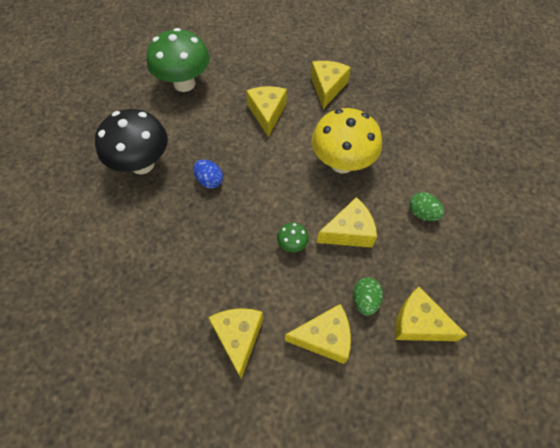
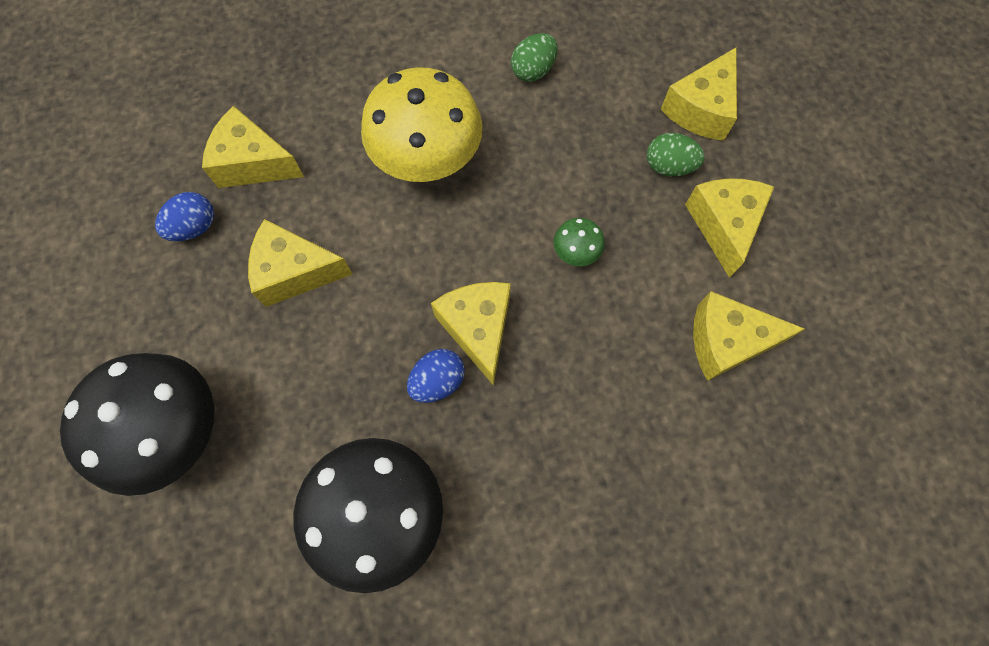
camera: 85 degrees left, 10 degrees up
green mushroom [147,28,210,92] -> black mushroom [60,353,214,496]
yellow cheese [317,197,377,248] -> yellow cheese moved to [431,282,511,386]
none -> blue egg [155,192,214,241]

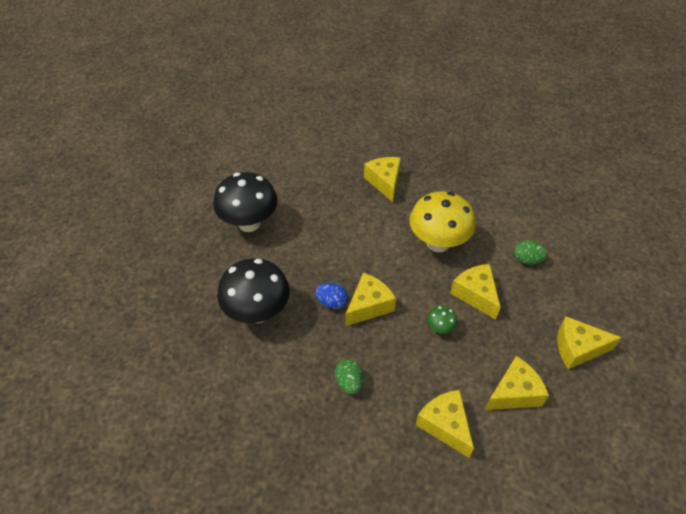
camera: 60 degrees right, 20 degrees down
blue egg [155,192,214,241] -> none
yellow cheese [248,219,352,307] -> yellow cheese moved to [450,264,501,320]
green egg [647,133,705,176] -> green egg moved to [335,359,363,394]

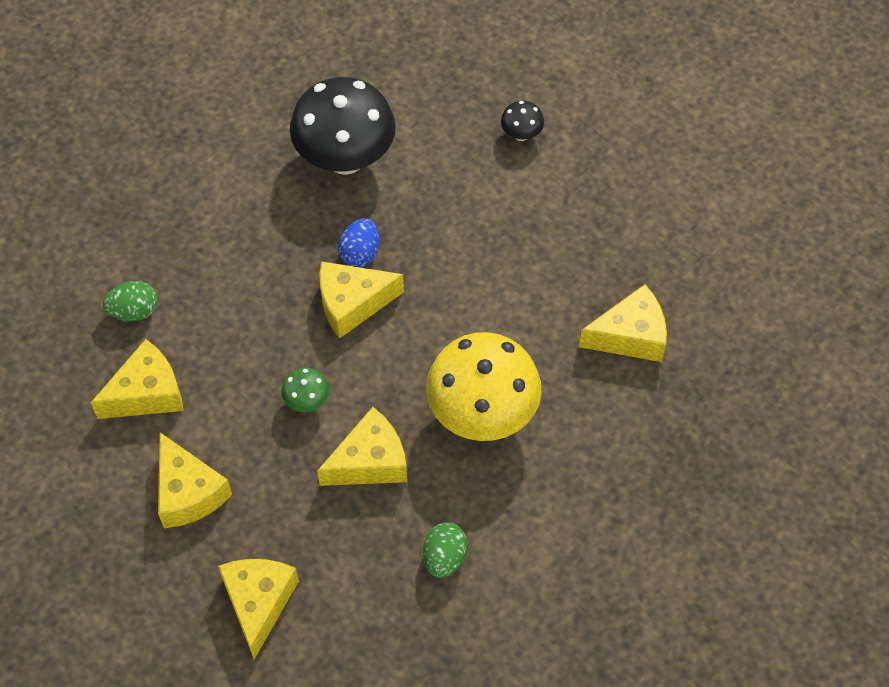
camera: 90 degrees right, 10 degrees up
black mushroom [213,172,278,232] -> black mushroom [501,101,544,141], size x0.42
green egg [335,359,363,394] -> green egg moved to [103,281,157,321]
yellow cheese [345,272,396,326] -> yellow cheese turned 120 degrees clockwise [319,261,404,339]

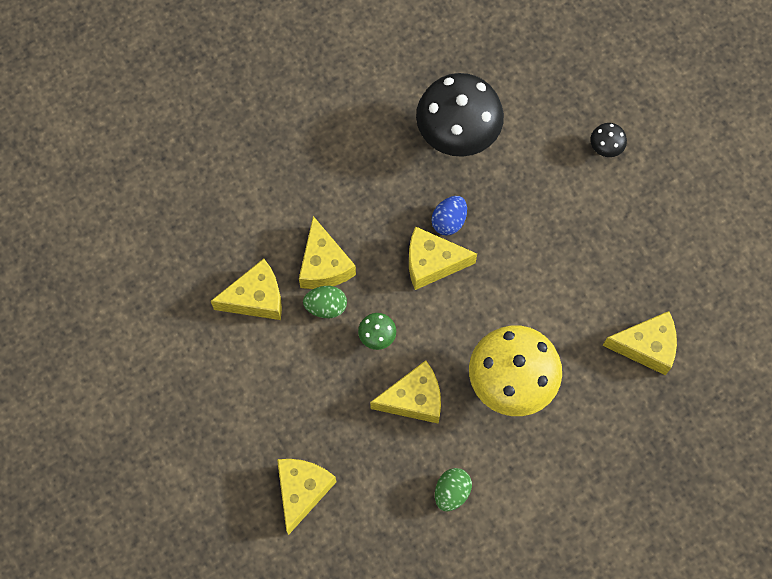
camera: 15 degrees right, 10 degrees up
green egg [103,281,157,321] -> green egg moved to [303,286,347,318]
yellow cheese [158,432,232,528] -> yellow cheese moved to [299,216,356,289]

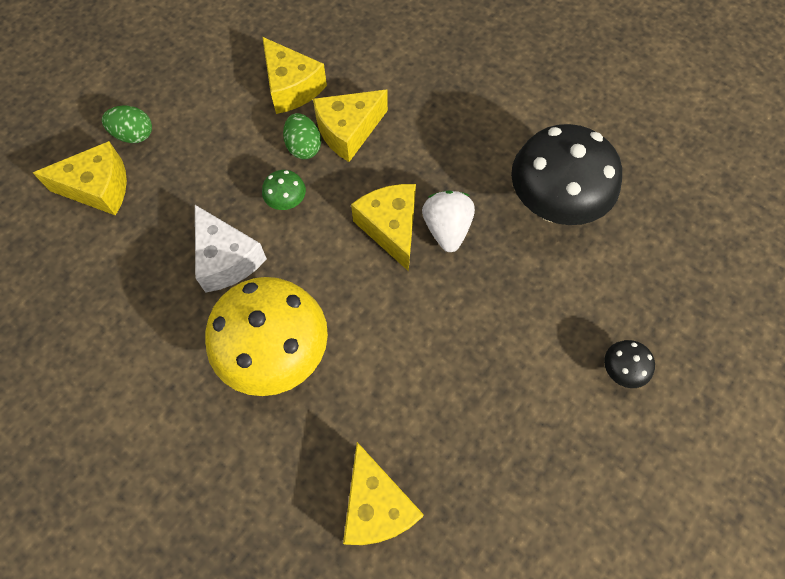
camera: 70 degrees right, 5 degrees down
yellow cheese [370,360,441,424] -> white cheese [195,205,267,293]
blue egg [431,196,467,236] -> white strawberry [422,190,475,252]
green egg [435,468,472,511] -> green egg moved to [102,106,152,143]

